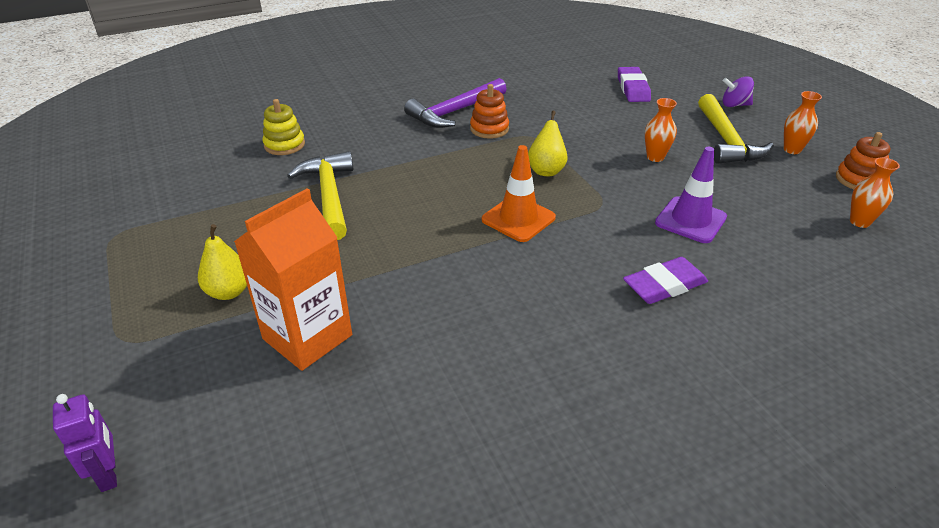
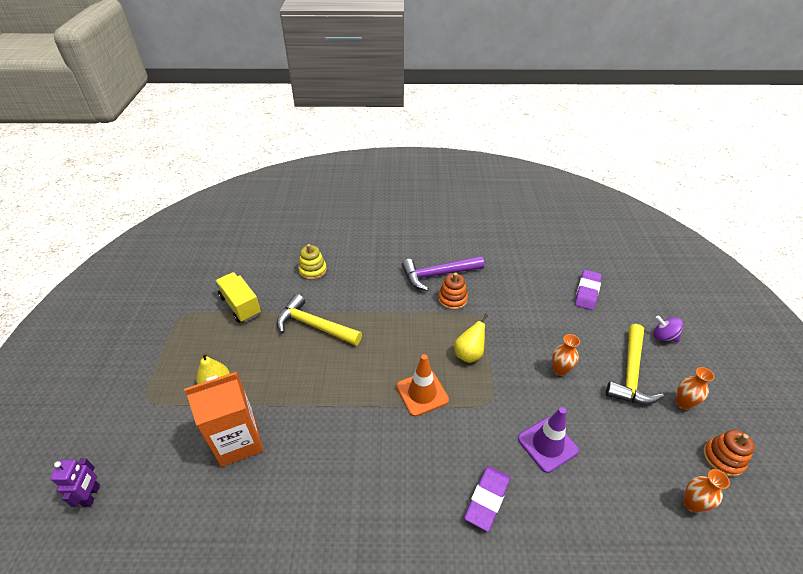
camera: 25 degrees right, 5 degrees up
yellow hammer [287,151,353,240] -> yellow hammer turned 75 degrees counterclockwise [277,294,362,346]
purple eraser [623,257,708,304] -> purple eraser turned 60 degrees counterclockwise [464,466,510,532]
none -> yellow truck [215,272,261,323]

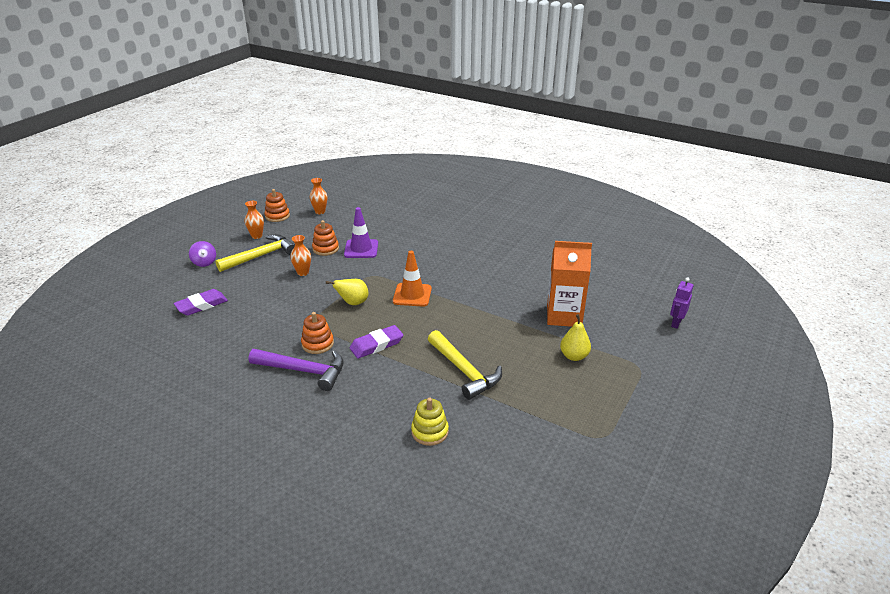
camera: 150 degrees left, 10 degrees down
yellow truck [215,272,261,323] -> none
purple eraser [464,466,510,532] -> purple eraser moved to [350,325,403,358]
none -> orange stacking toy [312,220,339,256]

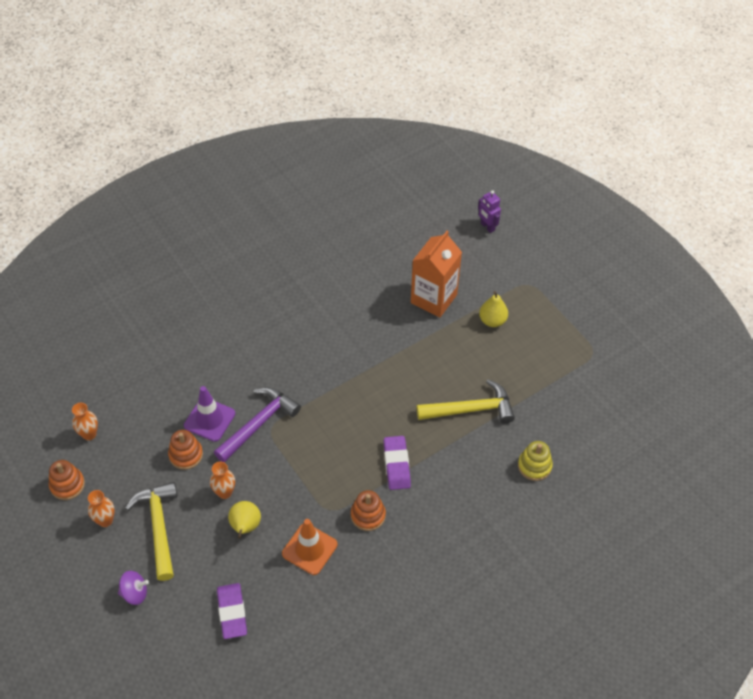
camera: 65 degrees left, 20 degrees up
purple hammer [249,349,344,391] -> purple hammer moved to [214,387,301,462]
yellow pear [326,279,368,305] -> yellow pear moved to [228,501,261,539]
orange traffic cone [393,251,432,307] -> orange traffic cone moved to [282,519,338,575]

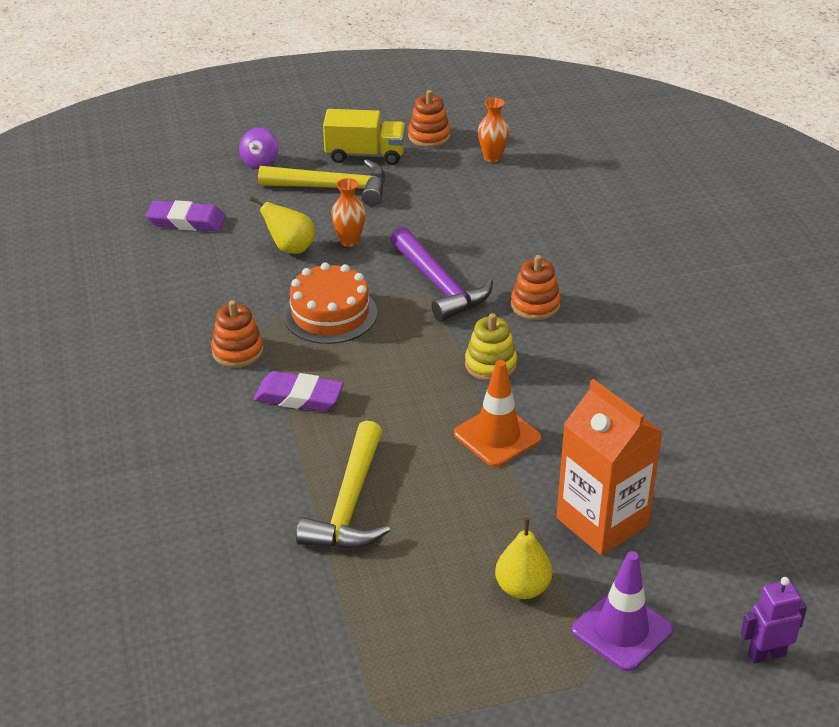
camera: 110 degrees right, 15 degrees down
orange vase [88,490,115,527] -> yellow truck [323,109,406,165]
orange stacking toy [168,430,203,470] -> orange stacking toy moved to [511,255,561,320]
purple traffic cone [184,386,235,442] -> purple traffic cone moved to [572,551,673,672]
orange traffic cone [282,519,338,575] -> orange traffic cone moved to [454,360,541,467]
yellow stacking toy [518,441,553,481] -> yellow stacking toy moved to [465,313,517,381]
none -> orange cake [283,262,377,344]

